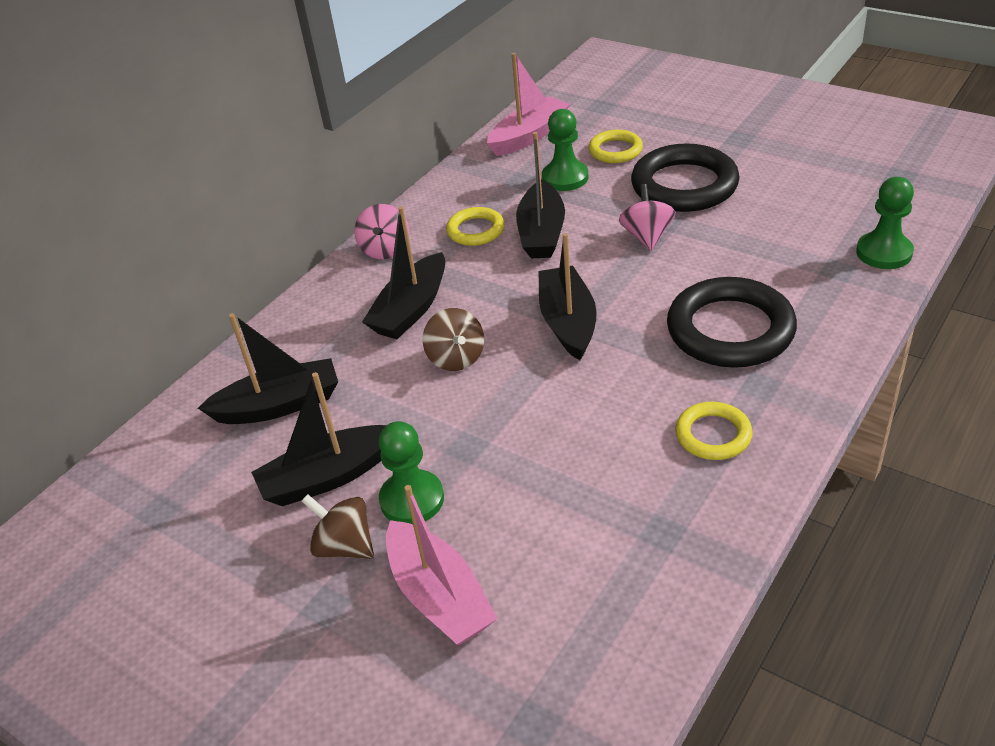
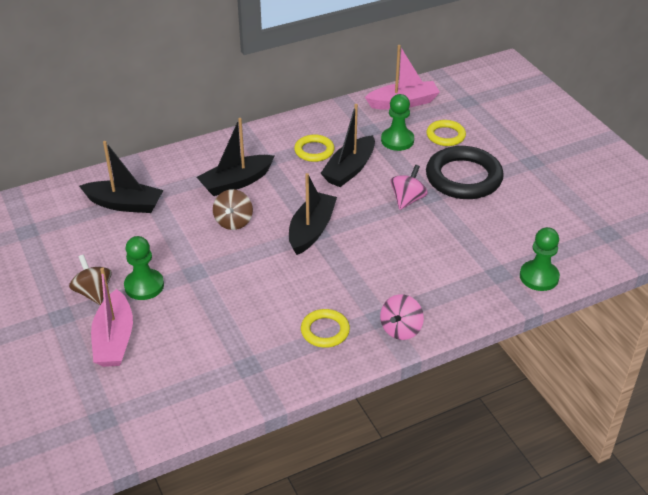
camera: 25 degrees right, 0 degrees up
black boat [251,372,387,506] -> none
pink spinning top [354,204,409,259] -> pink spinning top moved to [380,294,424,340]
black ring [667,277,797,368] -> none

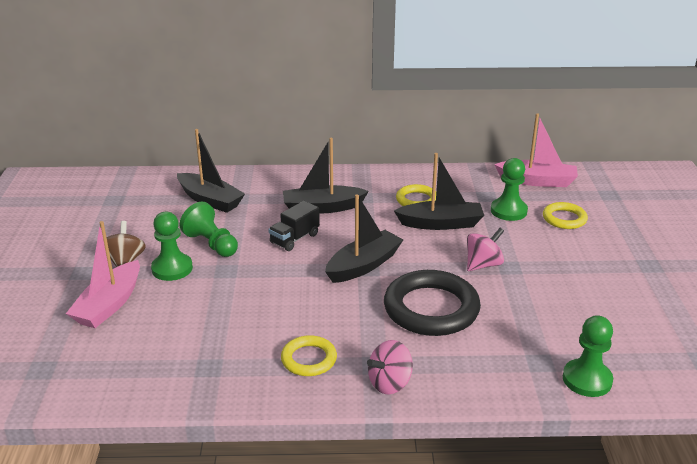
camera: 25 degrees right, 10 degrees down
brown spinning top [213,189,253,230] -> black truck [268,201,320,251]
black boat [321,104,375,187] -> black boat turned 150 degrees counterclockwise [394,153,484,230]
black ring [426,146,504,199] -> black ring moved to [384,270,481,336]
none -> green pawn [180,202,238,257]

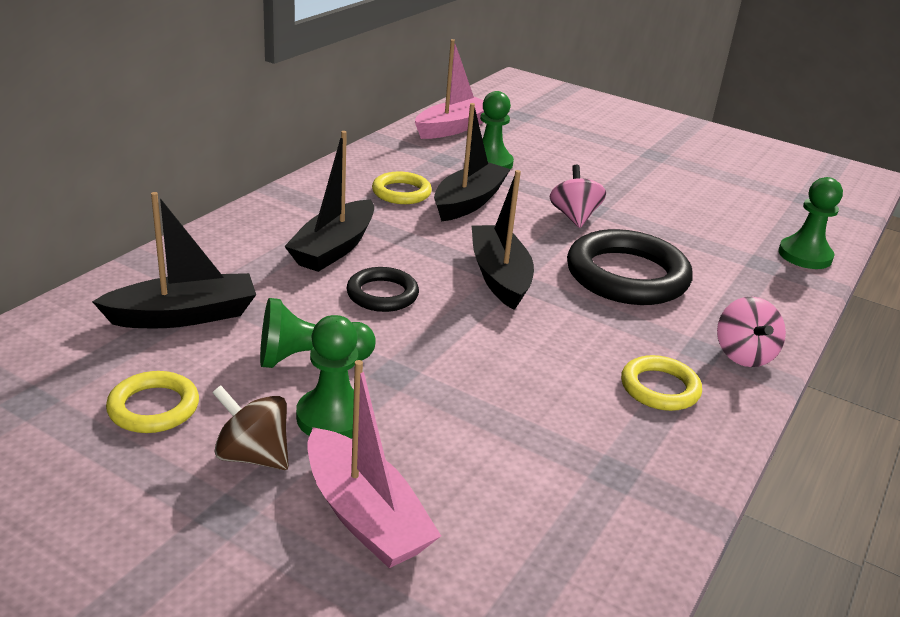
camera: 60 degrees left, 0 degrees up
black truck [268,201,320,251] -> black ring [347,267,419,312]
yellow ring [543,202,588,229] -> yellow ring moved to [106,371,199,433]

